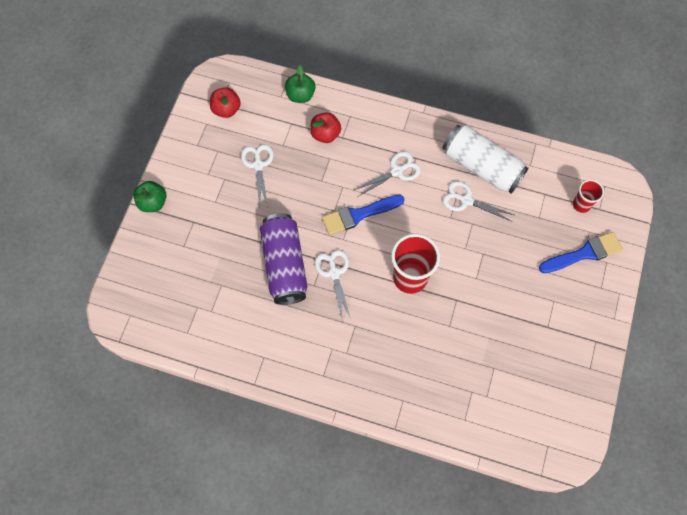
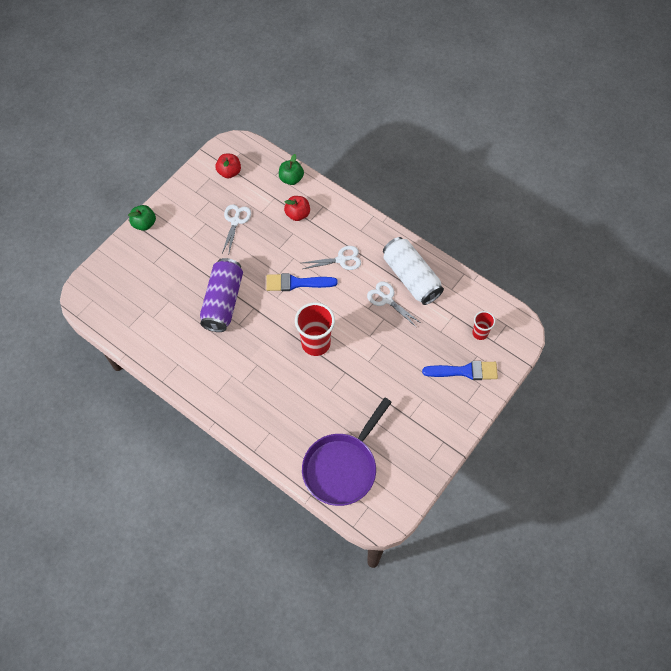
camera: 20 degrees right, 5 degrees down
white scissors [315,250,351,322] -> none
none -> purple pan [302,397,392,506]

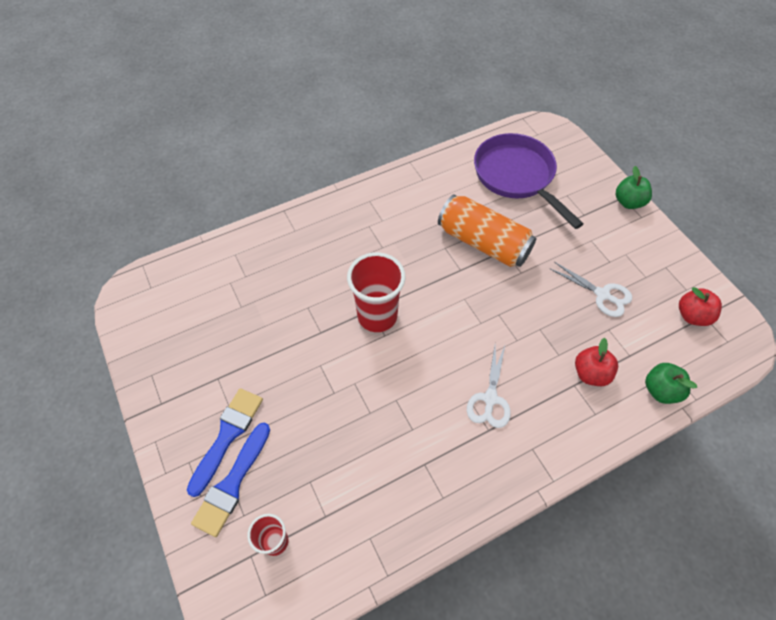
camera: 115 degrees right, 5 degrees down
purple can [200,258,243,332] -> orange can [438,194,536,267]
blue brush [266,273,338,291] -> blue brush moved to [187,388,263,497]
purple pan [302,397,392,506] -> purple pan moved to [474,133,583,229]
white scissors [367,281,421,327] -> none
white can [383,237,444,305] -> none

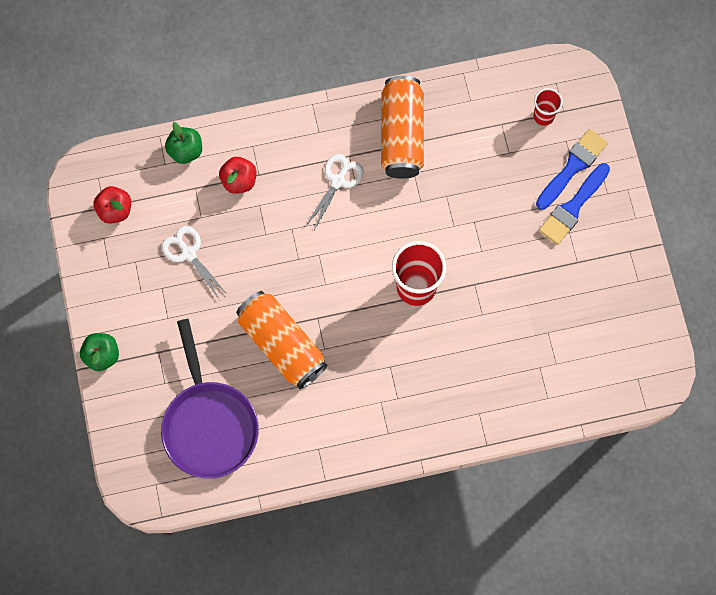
camera: 165 degrees left, 15 degrees up
none -> orange can [381,76,424,179]

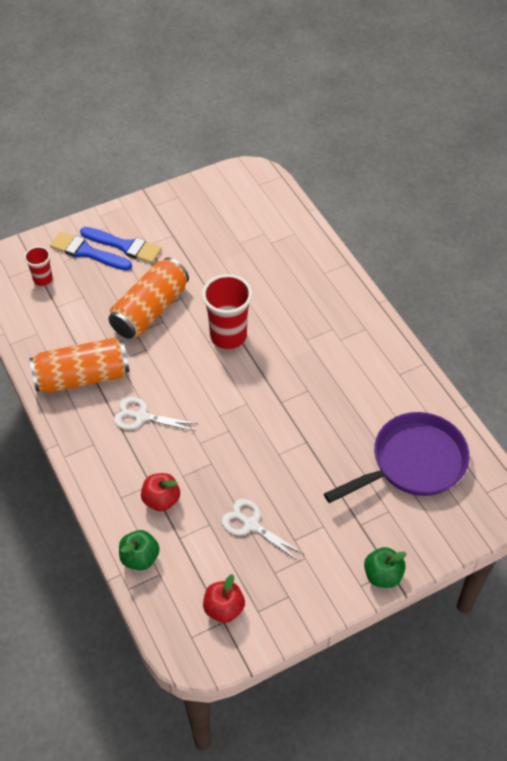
camera: 105 degrees left, 20 degrees down
white scissors [162,226,228,300] -> white scissors turned 90 degrees clockwise [221,499,304,561]
orange can [236,291,327,389] -> orange can moved to [108,257,189,339]

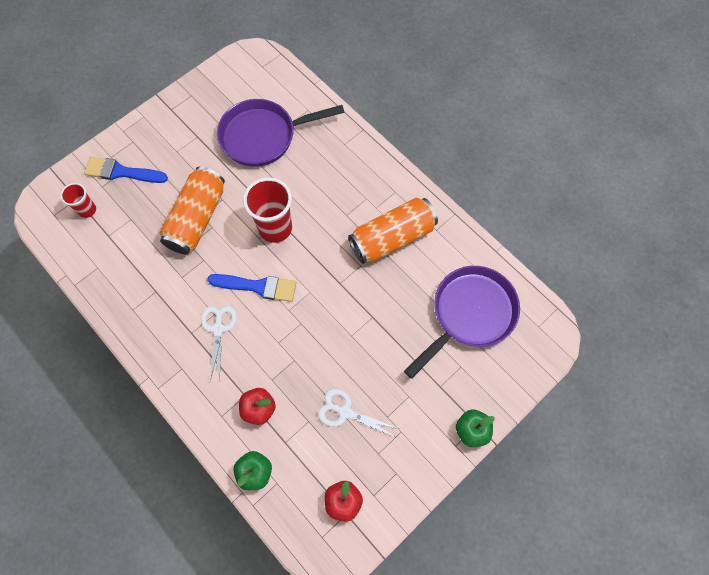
camera: 15 degrees left, 15 degrees up
orange can [29,338,130,393] -> orange can moved to [348,198,438,264]
blue brush [80,227,162,263] -> blue brush moved to [207,274,296,302]
white scissors [114,397,197,431] -> white scissors turned 90 degrees clockwise [201,306,237,382]
none -> purple pan [217,99,345,167]

